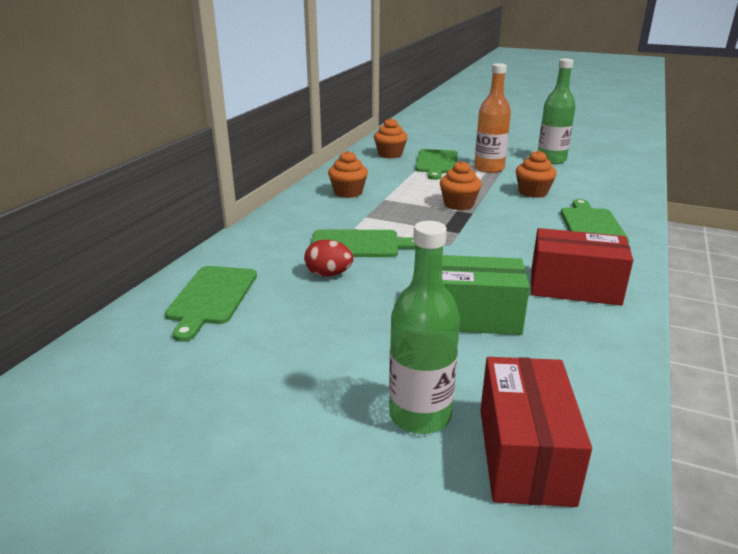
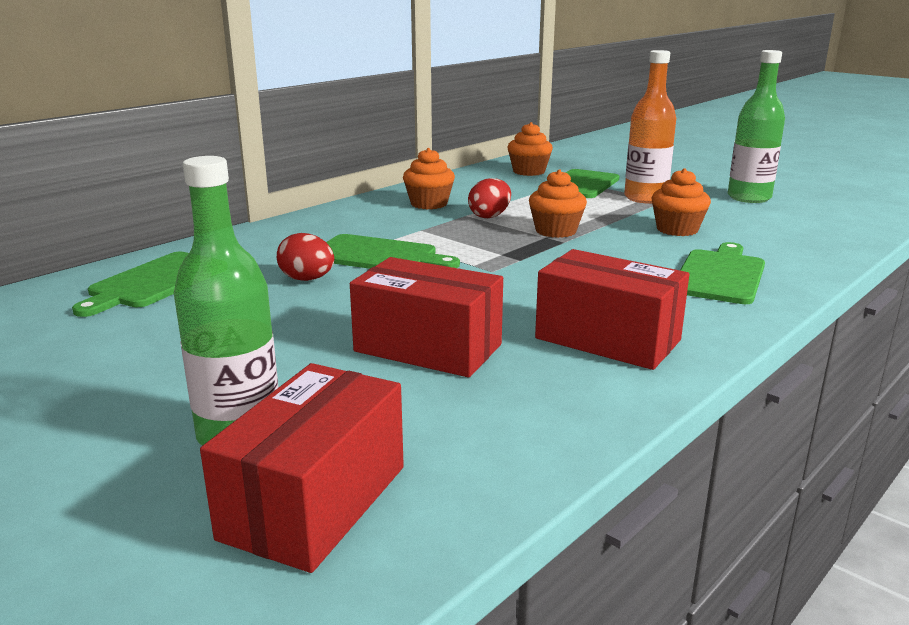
camera: 20 degrees right, 5 degrees down
green box [442,255,530,335] -> red box [350,257,503,377]
none -> red egg [468,178,511,218]

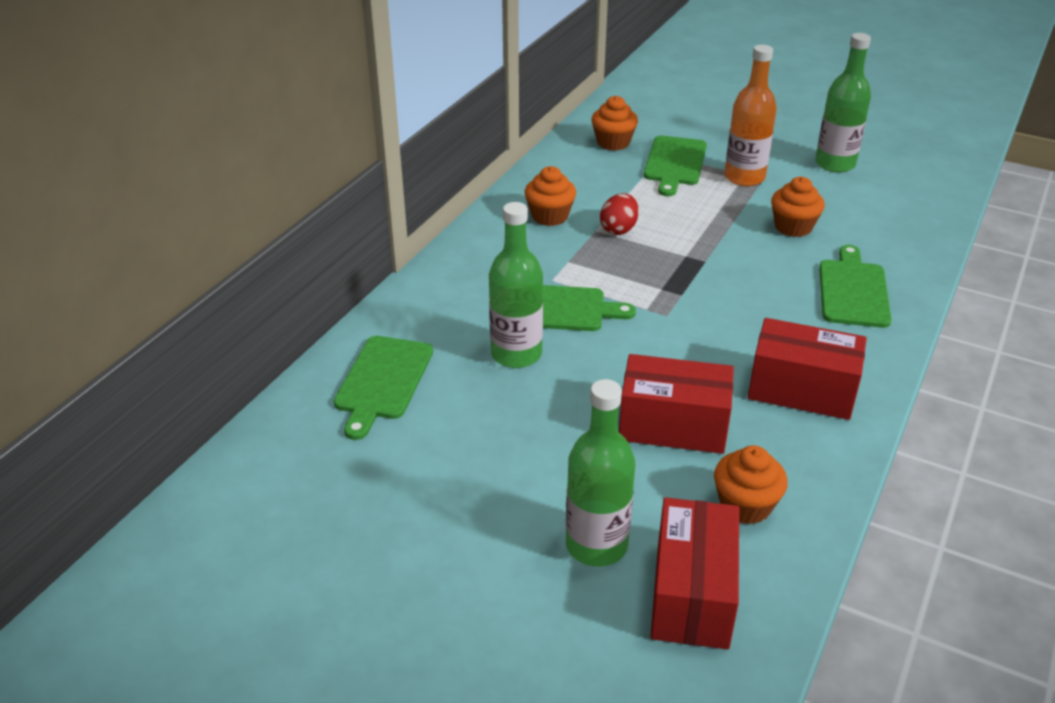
camera: 15 degrees left, 15 degrees up
red egg [277,233,334,281] -> green bottle [489,202,543,368]
orange cupcake [529,169,587,238] -> orange cupcake moved to [714,445,788,524]

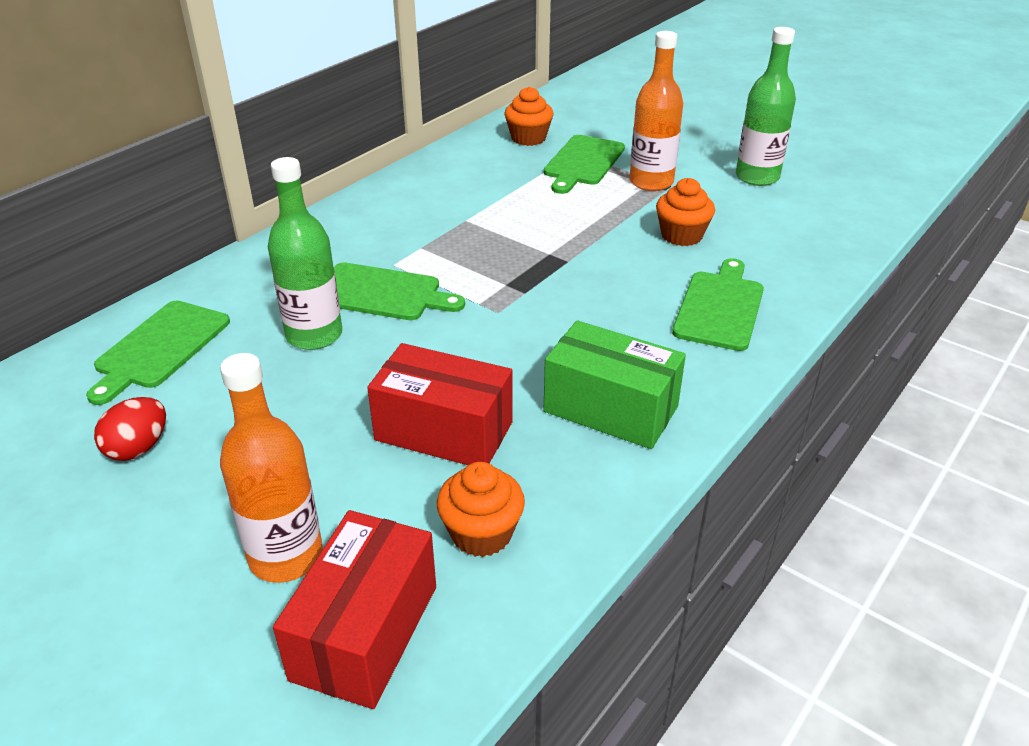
camera: 10 degrees right, 0 degrees up
orange cupcake [525,166,576,226] -> none
green bottle [566,379,635,567] -> orange bottle [220,353,323,582]
red egg [600,193,639,235] -> red egg moved to [94,397,166,461]
red box [748,318,867,420] -> green box [544,320,686,449]

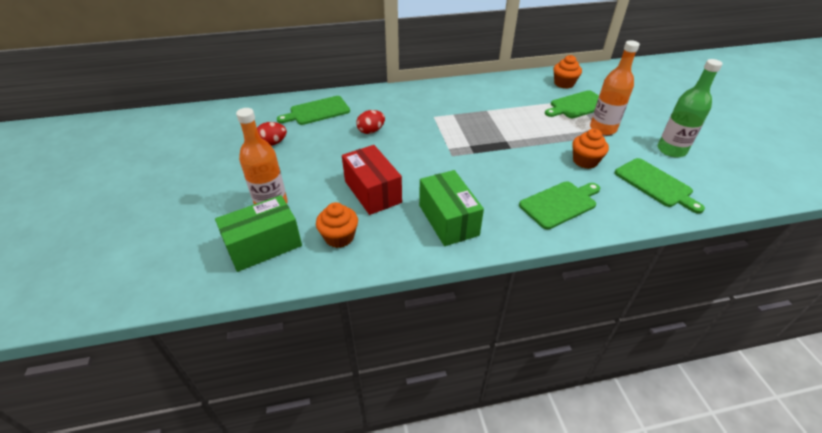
camera: 40 degrees right, 5 degrees up
green bottle [268,157,342,350] -> red egg [356,110,385,134]
red box [273,510,436,709] -> green box [215,195,302,272]
green cutting board [334,262,465,320] -> green cutting board moved to [615,158,705,213]

